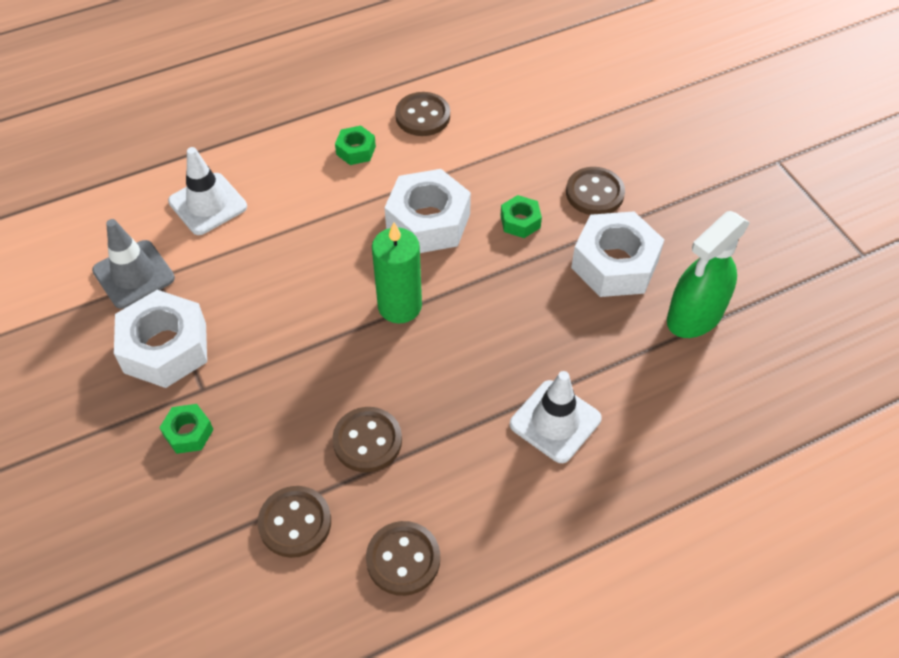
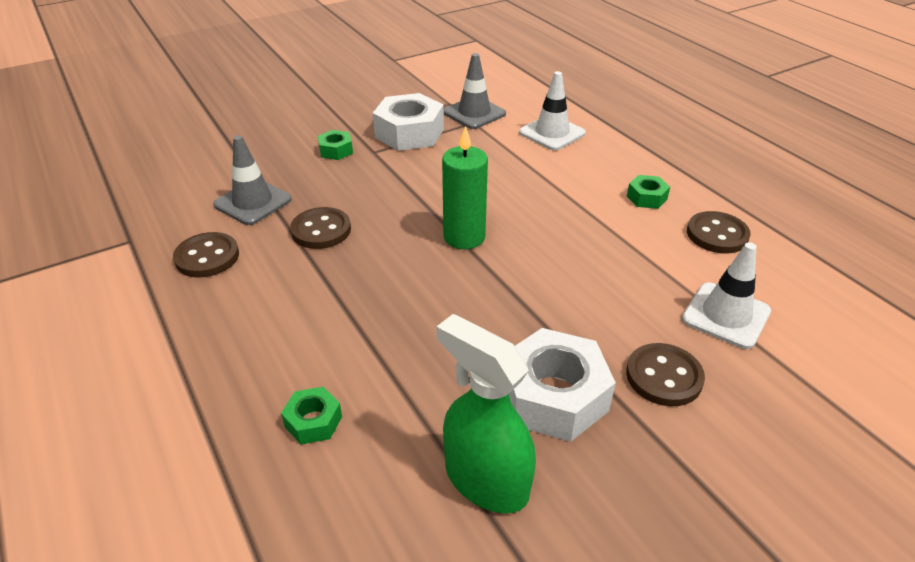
camera: 85 degrees right, 15 degrees down
brown button [257,486,331,558] -> grey traffic cone [213,135,292,225]
white nut [384,169,471,253] -> none
green nut [500,195,542,238] -> green nut moved to [281,387,342,445]
white traffic cone [510,371,602,463] -> white traffic cone moved to [682,242,771,349]

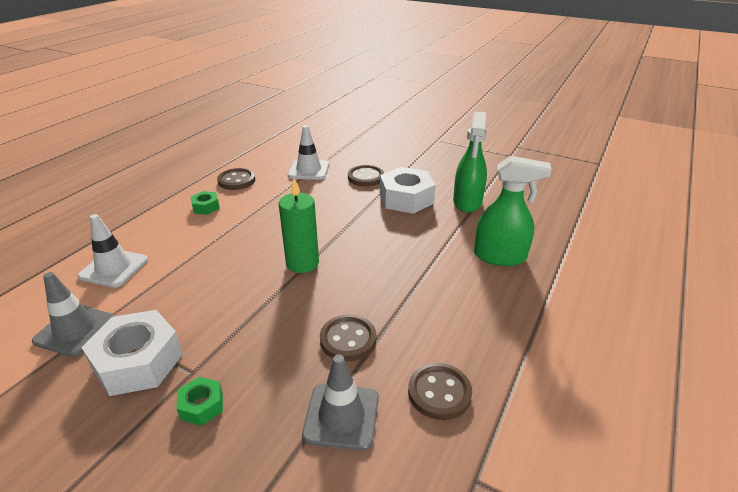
camera: 120 degrees left, 5 degrees down
green nut [281,387,342,445] -> green spray bottle [474,156,551,266]

